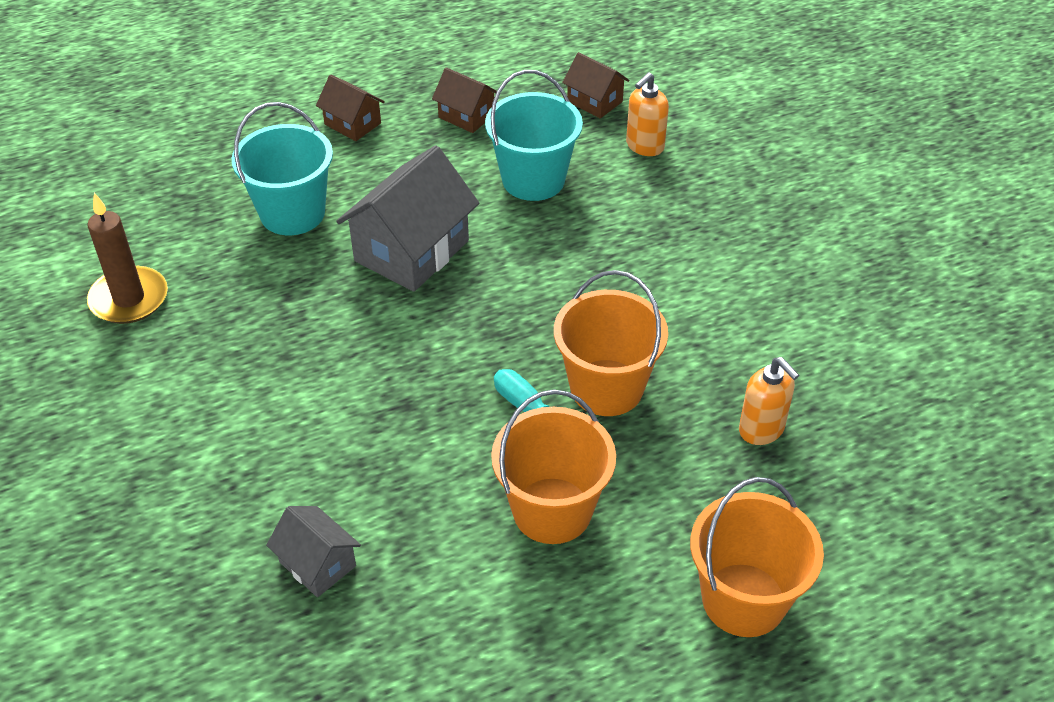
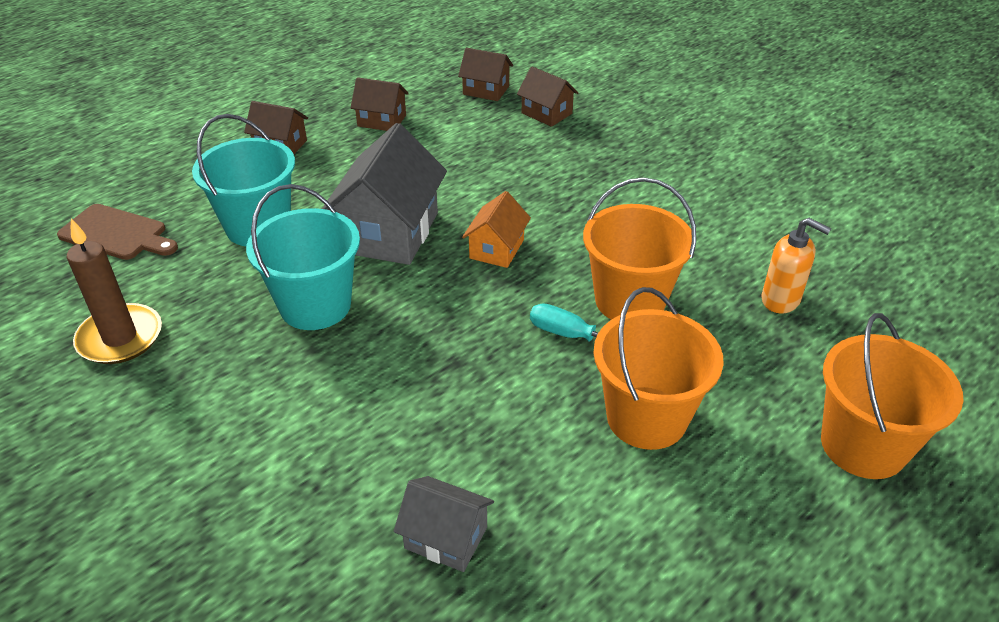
camera: 20 degrees left, 5 degrees down
turquoise bucket [485,70,583,201] -> turquoise bucket moved to [246,184,360,330]
orange soap dispenser [626,72,669,156] -> brown house [517,67,579,127]
none -> brown cutting board [57,204,178,260]
none -> orange house [462,191,531,268]

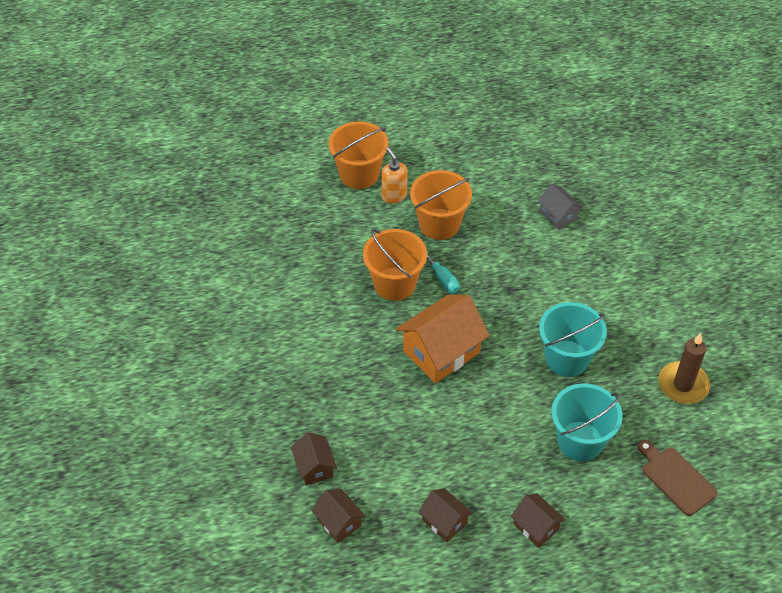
camera: 150 degrees left, 10 degrees up
grey house [322,123,447,265] -> none
orange house [462,191,531,268] -> orange house [396,295,490,383], size x1.86
orange soap dispenser [761,218,831,314] -> orange soap dispenser moved to [381,147,408,203]

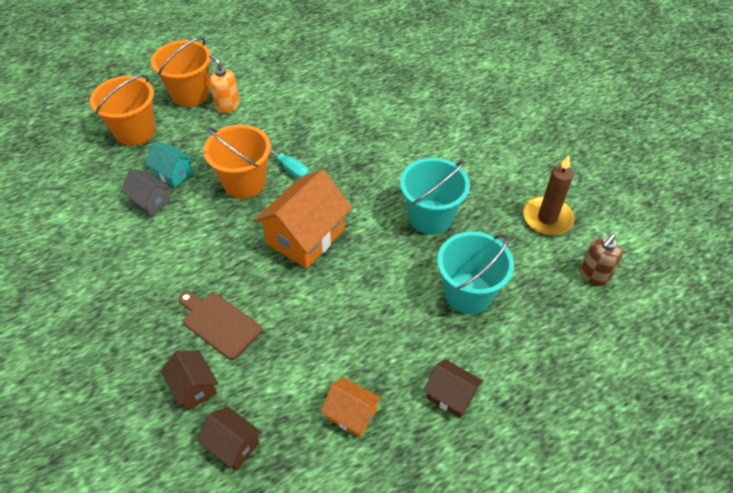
camera: 15 degrees left, 0 degrees up
orange bucket [410,170,472,240] -> orange bucket moved to [90,75,155,146]
brown house [418,488,473,542] -> orange house [321,377,382,437]
grey house [538,184,583,230] -> grey house moved to [121,169,171,217]
brown cutting board [638,440,717,516] -> brown cutting board moved to [178,291,262,360]
none -> turquoise house [145,142,194,188]
none -> brown soap dispenser [580,234,622,286]

